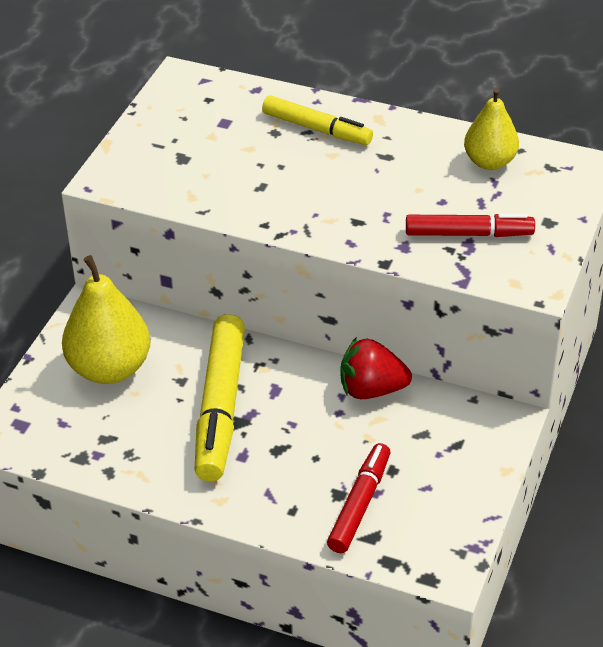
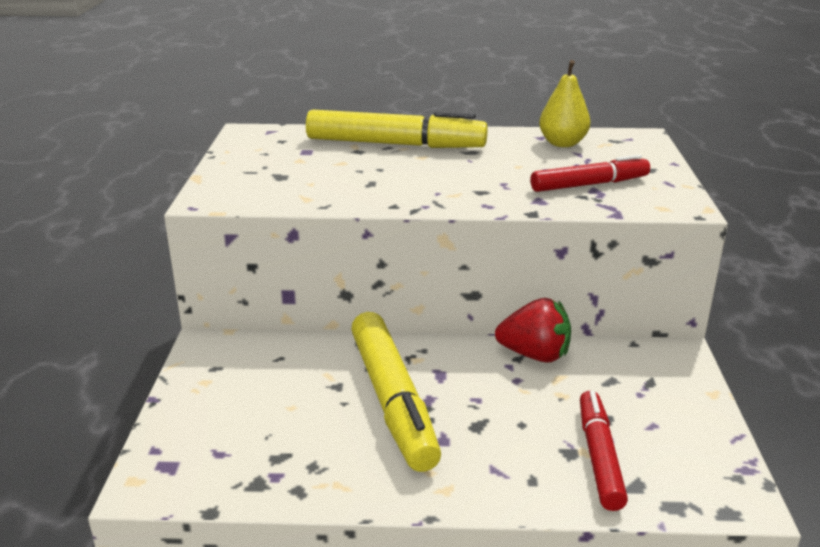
camera: 20 degrees left, 15 degrees down
yellow pear [62,255,150,384] -> none
yellow marker [262,96,373,145] -> yellow marker [306,110,488,148], size x1.60
red strawberry [340,337,412,399] -> red strawberry turned 150 degrees counterclockwise [495,298,571,363]

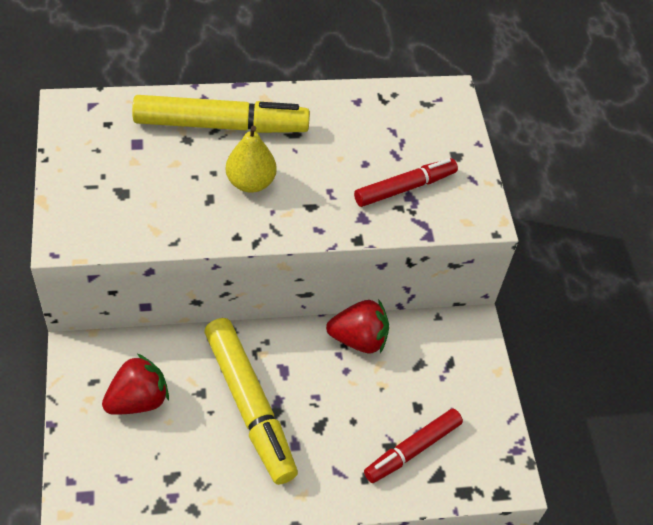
camera: 15 degrees left, 25 degrees up
yellow pear [539,60,590,147] -> yellow pear moved to [225,126,277,193]
red marker [580,391,628,511] -> red marker turned 120 degrees counterclockwise [364,409,463,483]
none -> red strawberry [102,354,169,415]

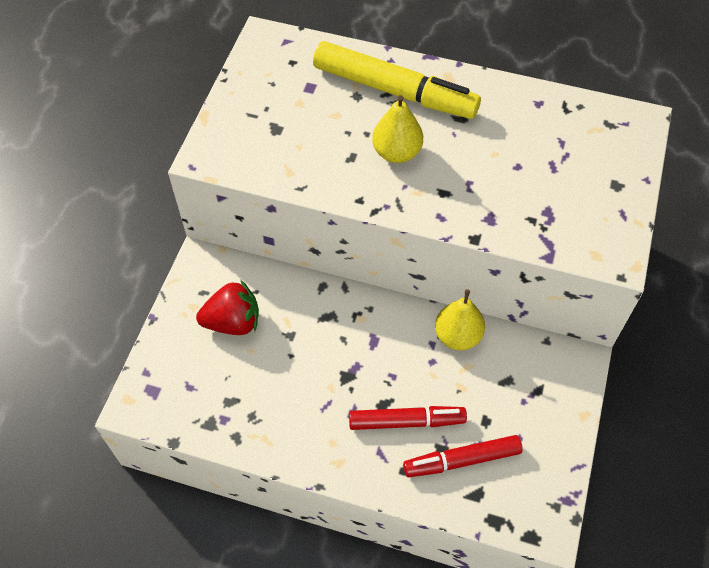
camera: 30 degrees right, 5 degrees up
yellow marker [204,318,298,485] -> none
red strawberry [326,300,389,353] -> yellow pear [435,289,485,350]
red marker [354,158,458,207] -> red marker moved to [349,406,467,430]

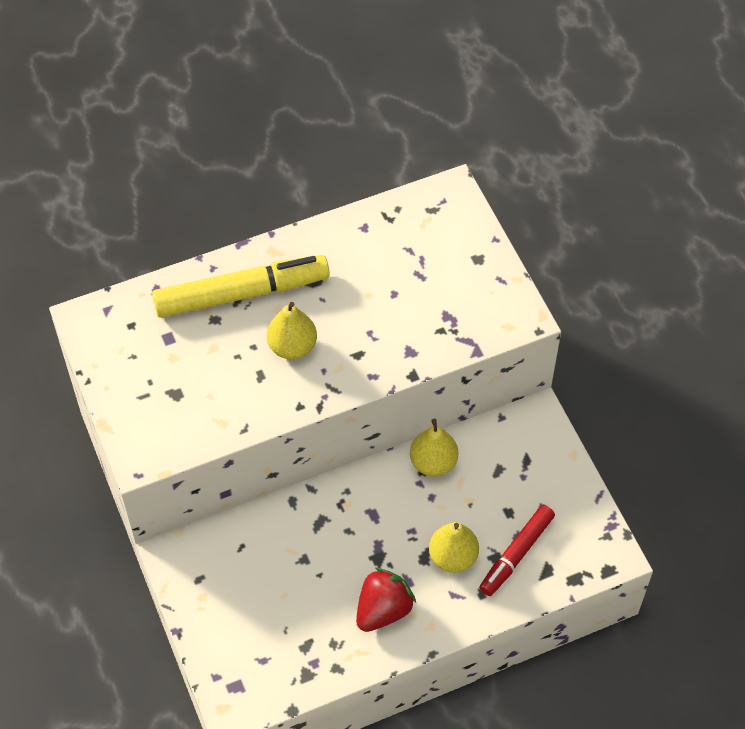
camera: 40 degrees left, 0 degrees up
red strawberry [196,280,259,335] -> red strawberry moved to [356,568,416,632]
red marker [349,406,467,430] -> yellow pear [429,522,479,573]

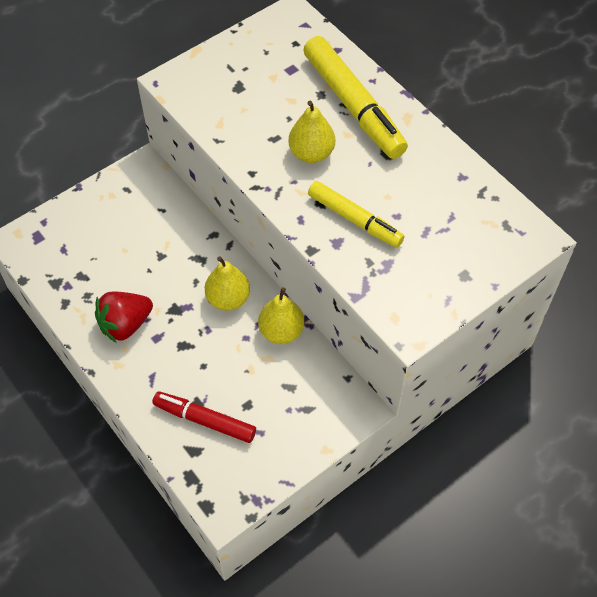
camera: 75 degrees right, 0 degrees up
red strawberry [356,568,416,632] -> red strawberry turned 120 degrees clockwise [95,291,153,343]
yellow pear [429,522,479,573] -> yellow pear moved to [205,256,250,311]
none -> yellow marker [308,181,404,248]

